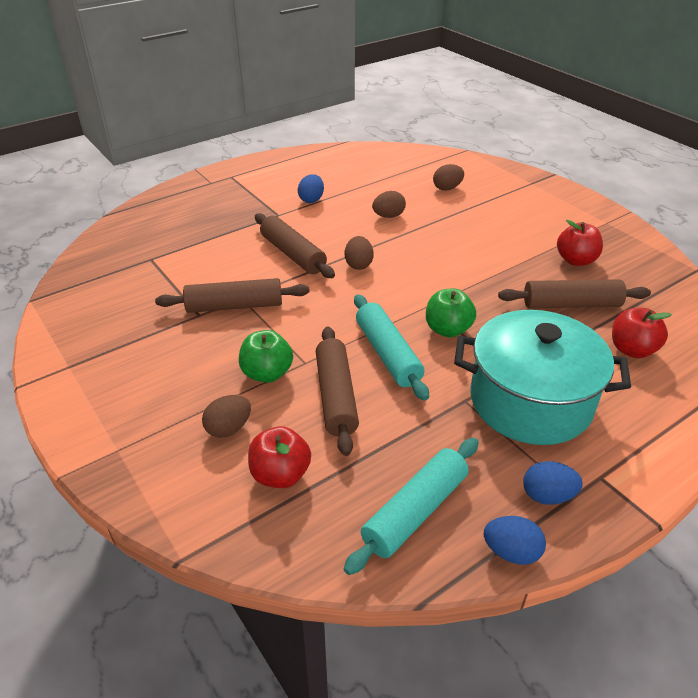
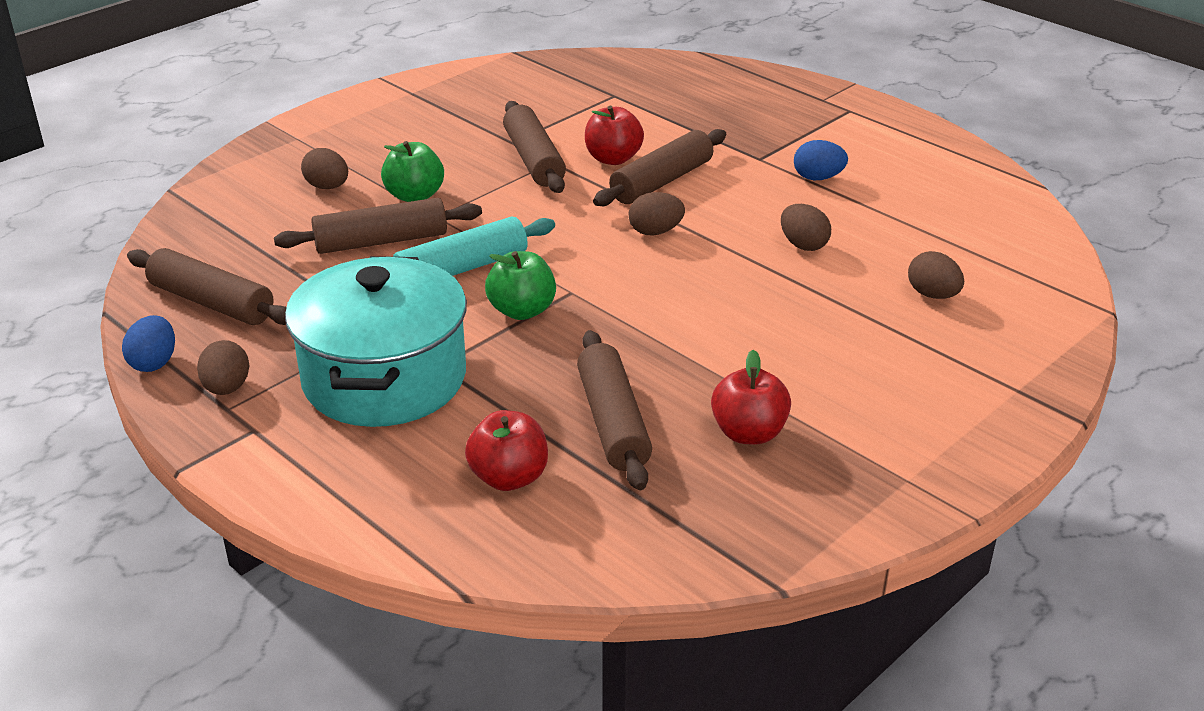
camera: 80 degrees right, 5 degrees down
red apple [248,426,311,488] -> red apple moved to [585,106,644,165]
turquoise rolling pin [344,438,479,575] -> brown rolling pin [127,248,287,325]
blue egg [523,461,582,505] -> brown egg [197,340,249,395]

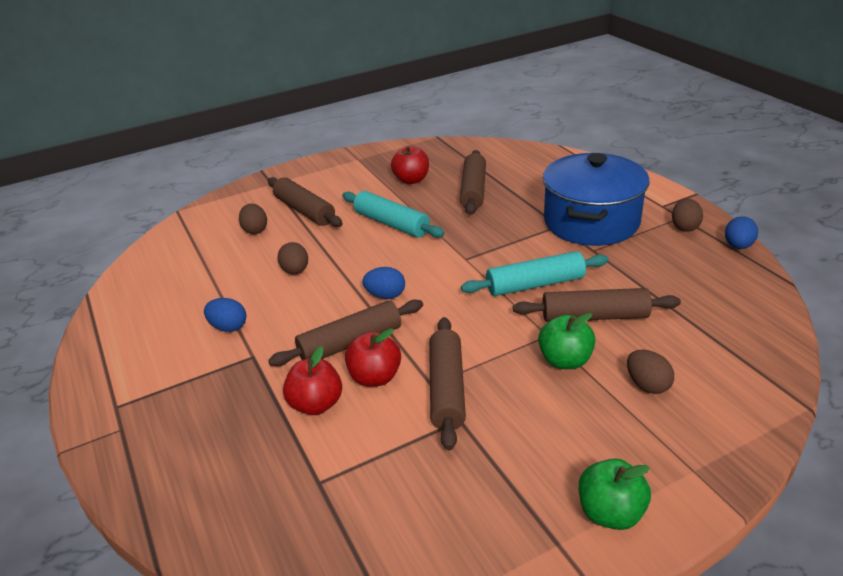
camera: 160 degrees left, 0 degrees up
brown rolling pin [127,248,287,325] -> brown rolling pin moved to [268,177,343,227]
turquoise pot [285,256,467,427] -> blue pot [543,153,649,246]
red apple [465,410,548,491] -> red apple moved to [283,346,342,415]
green apple [485,251,556,320] -> green apple moved to [579,458,651,530]
brown egg [629,192,685,235] -> blue egg [363,267,405,299]
none -> turquoise rolling pin [342,191,444,238]

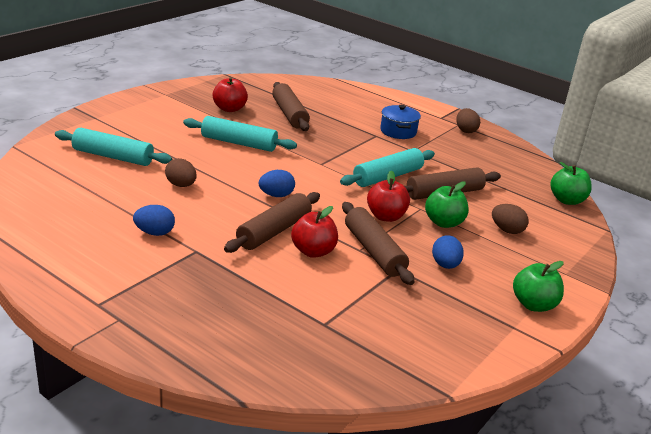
camera: 30 degrees left, 5 degrees down
brown egg [239,204,267,234] -> turquoise rolling pin [55,128,172,166]
brown rolling pin [268,177,343,227] -> none
red apple [283,346,342,415] -> red apple moved to [367,170,410,222]
blue pot [543,153,649,246] -> blue pot [380,105,421,139], size x0.48
blue egg [725,216,758,249] -> blue egg moved to [432,235,464,269]
none -> green apple [550,162,592,205]

